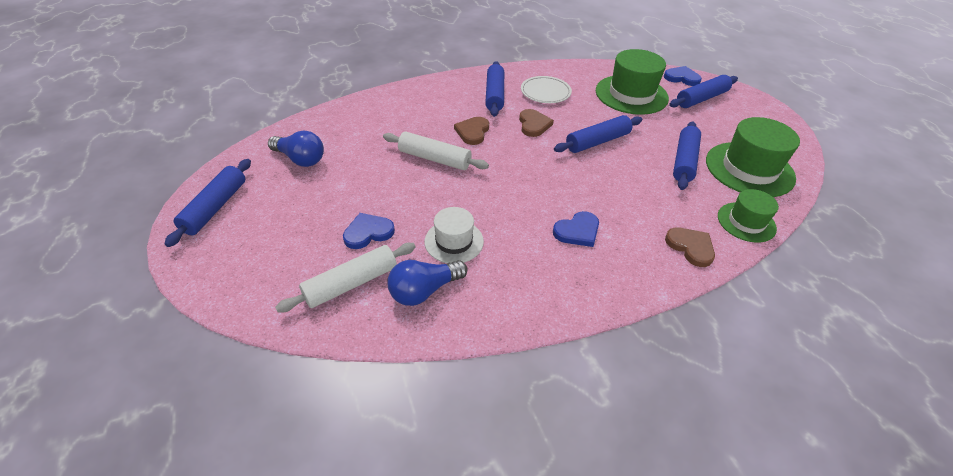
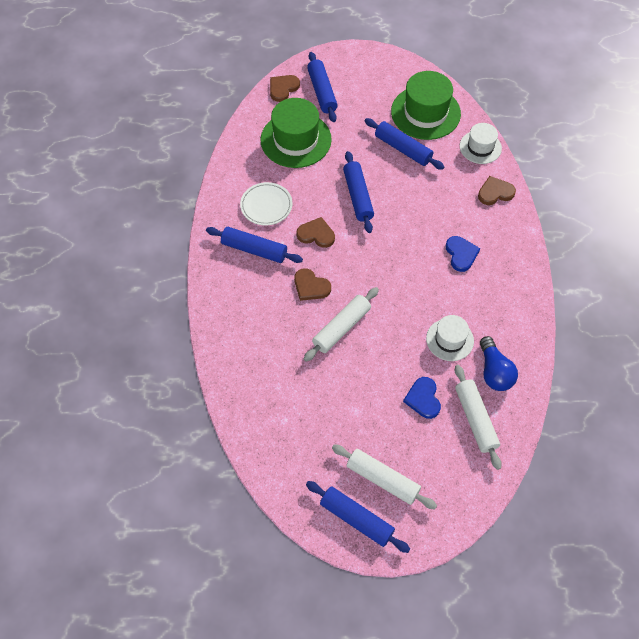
camera: 70 degrees left, 15 degrees up
blue light bulb [268,131,324,167] -> none
blue heart [664,66,702,86] -> brown heart [270,75,300,102]
green hat [718,189,779,243] -> white hat [460,123,502,164]
none -> white rolling pin [332,444,437,509]

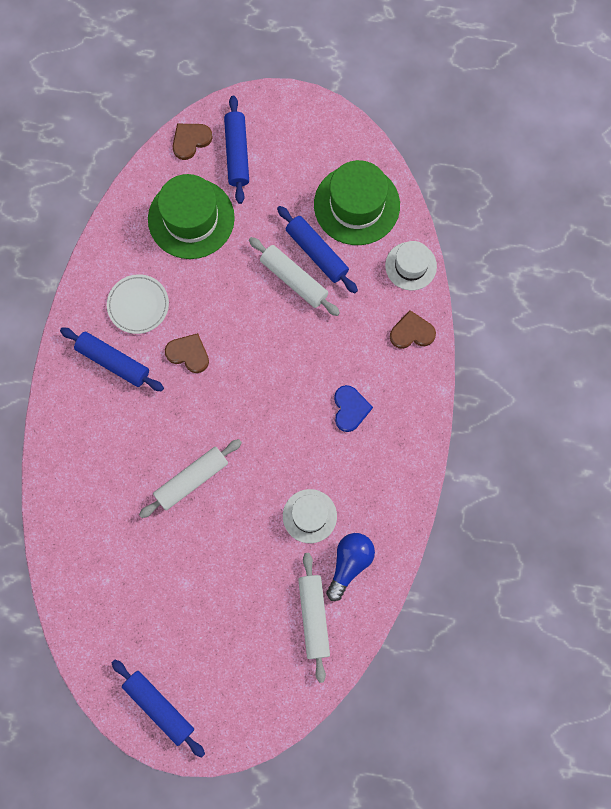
camera: 10 degrees right, 15 degrees up
brown heart [294,268,331,301] -> none
white rolling pin [332,444,437,509] -> white rolling pin moved to [249,237,340,316]
blue rolling pin [343,151,374,233] -> none
blue heart [403,377,441,419] -> none
blue light bulb [480,336,518,391] -> blue light bulb turned 150 degrees counterclockwise [326,533,375,601]

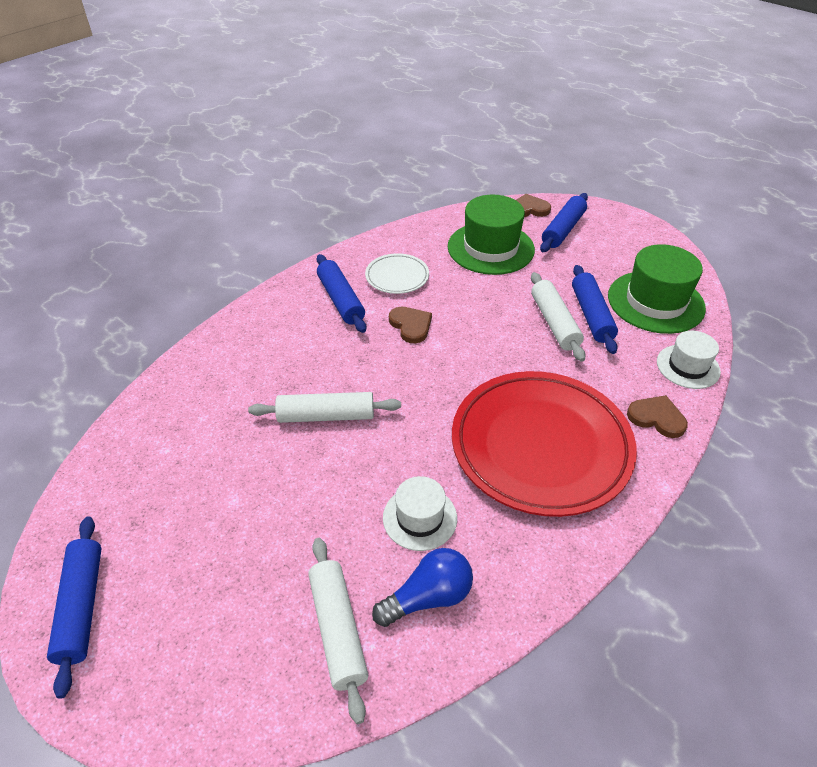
camera: 35 degrees right, 30 degrees down
white rolling pin [298,553,330,683] -> white rolling pin turned 45 degrees counterclockwise [308,538,368,724]
blue heart [334,385,373,432] -> red plate [452,371,637,517]

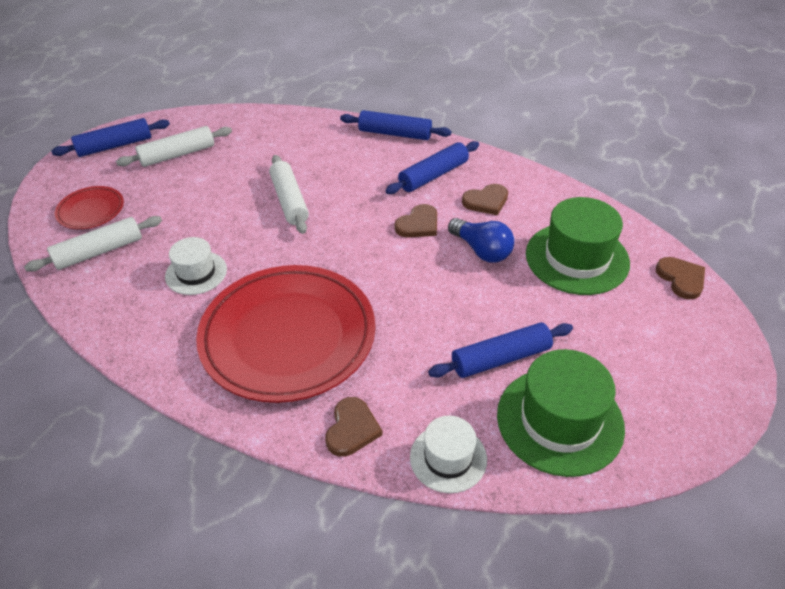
camera: 75 degrees right, 0 degrees up
white plate [365,253,429,294] -> brown heart [462,184,508,215]
blue light bulb [372,548,473,627] -> blue light bulb moved to [448,218,514,263]
white rolling pin [531,272,586,362] -> white rolling pin moved to [116,126,232,167]
blue rolling pin [540,193,588,252] -> blue rolling pin moved to [340,110,451,140]
none -> red plate [55,186,124,229]

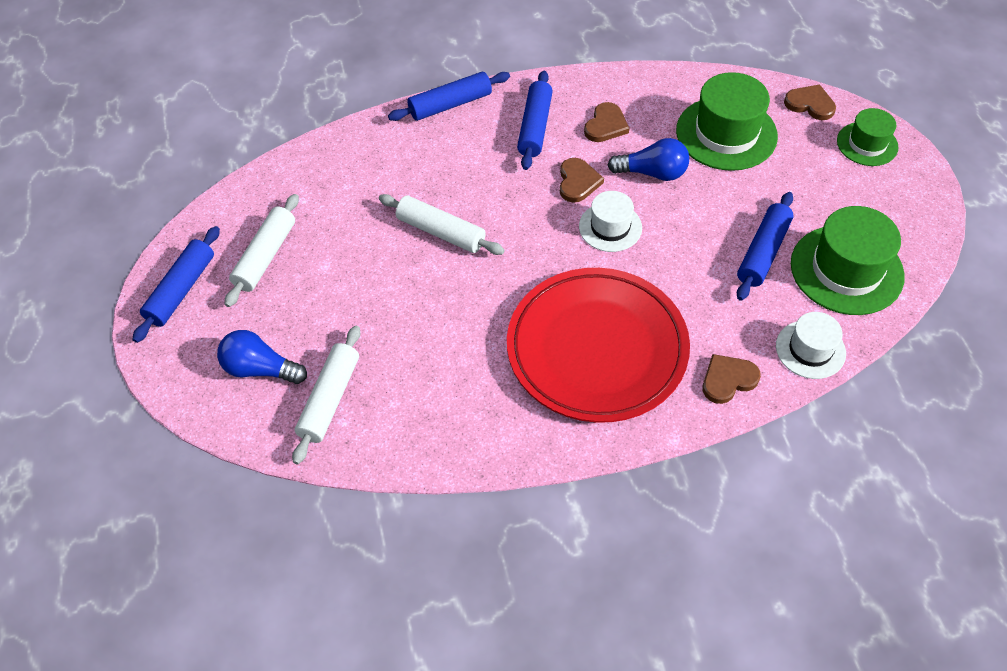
camera: 40 degrees left, 10 degrees up
red plate [55,186,124,229] -> blue light bulb [217,330,307,384]
white hat [165,237,227,295] -> white hat moved to [579,191,642,252]
brown heart [325,397,383,457] -> brown heart turned 90 degrees counterclockwise [702,354,761,404]
none -> green hat [837,108,899,166]

